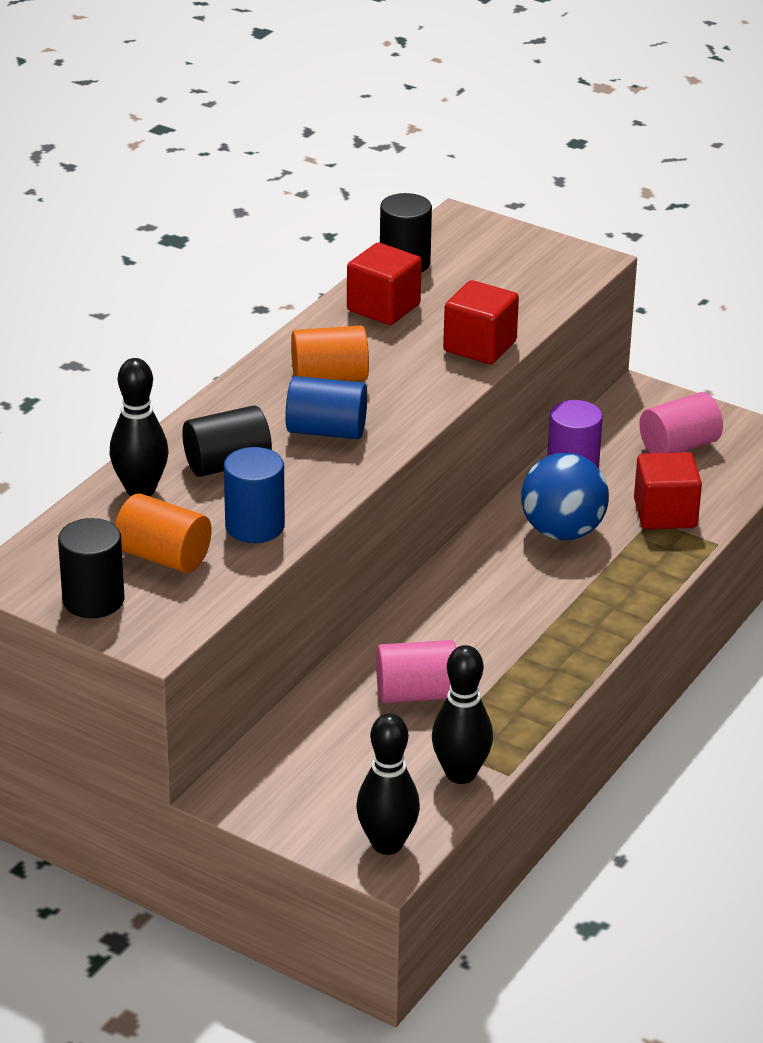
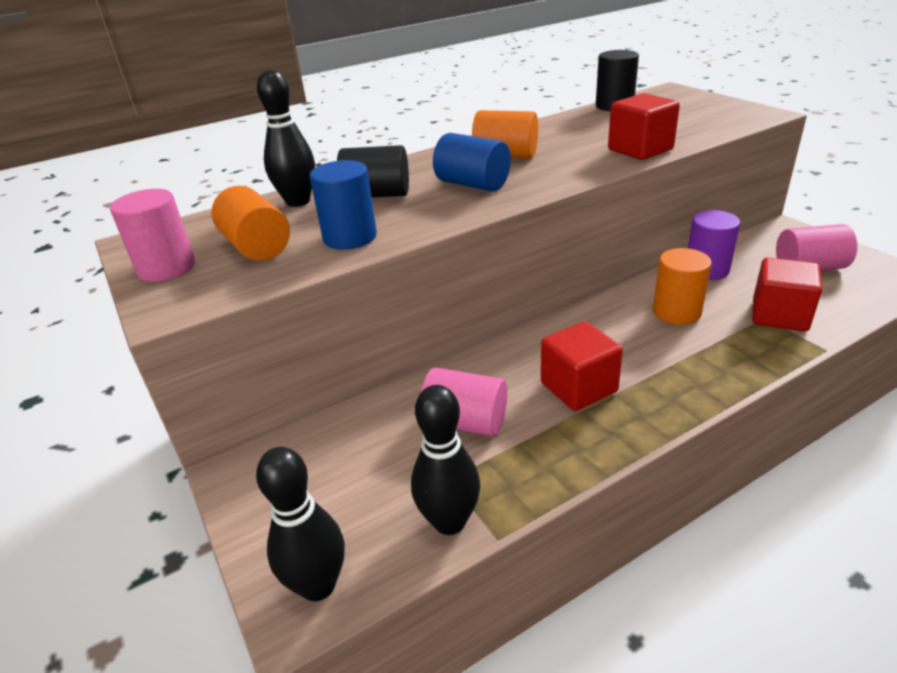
camera: 30 degrees right, 0 degrees up
black cylinder [58,518,124,618] -> pink cylinder [110,189,195,282]
red cube [347,243,422,325] -> red cube moved to [541,321,623,411]
blue ball [521,453,609,540] -> orange cylinder [653,248,712,325]

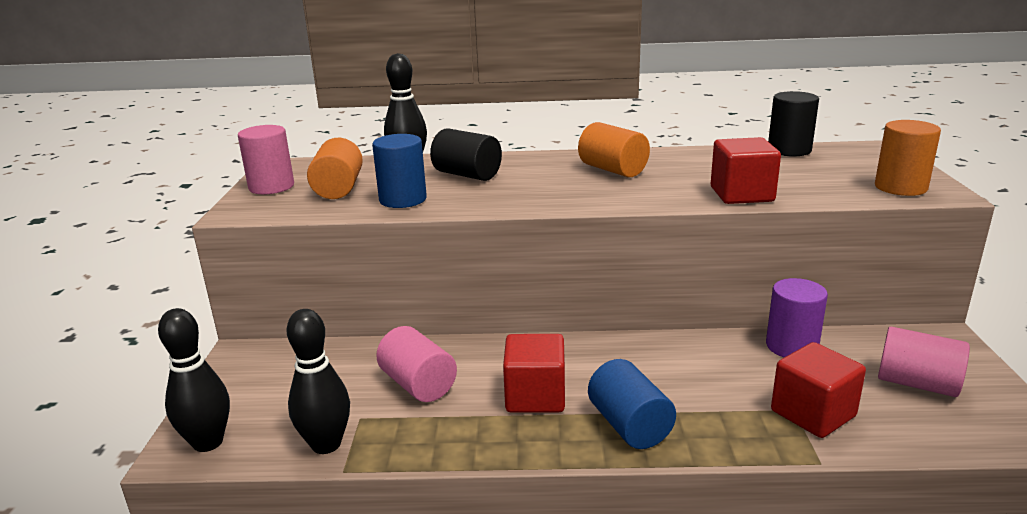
camera: 30 degrees right, 10 degrees down
blue cylinder [433,133,511,191] -> blue cylinder moved to [588,359,676,449]
orange cylinder [653,248,712,325] -> orange cylinder moved to [875,120,941,196]

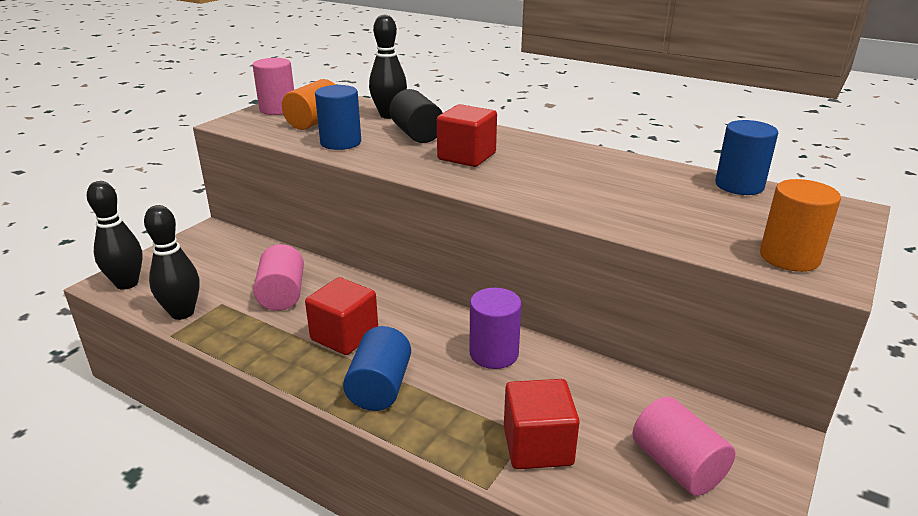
camera: 30 degrees right, 5 degrees up
orange cylinder [578,122,650,177] -> none
red cube [711,137,781,204] -> red cube moved to [437,104,497,167]
purple cylinder [766,278,828,357] -> purple cylinder moved to [469,288,522,369]
black cylinder [768,91,819,156] -> blue cylinder [715,120,778,195]

